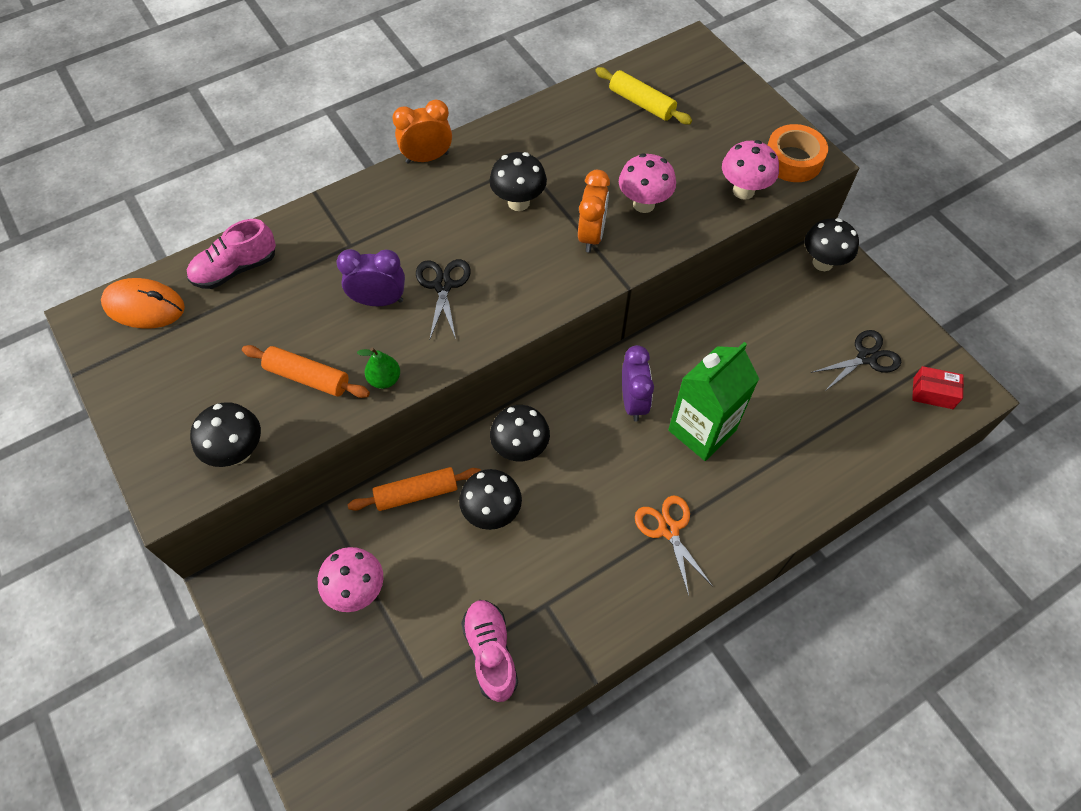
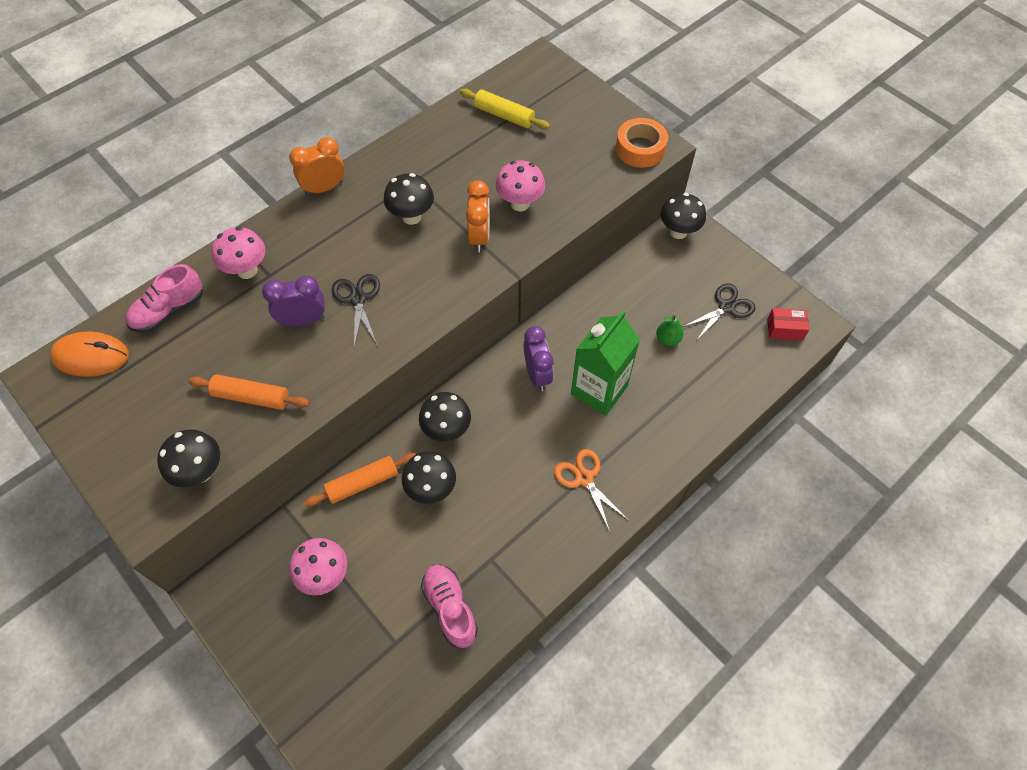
camera: 10 degrees left, 0 degrees up
green pear [357,348,400,389] -> green pear moved to [656,315,683,346]
pink mushroom [722,140,779,200] -> pink mushroom moved to [212,227,265,279]

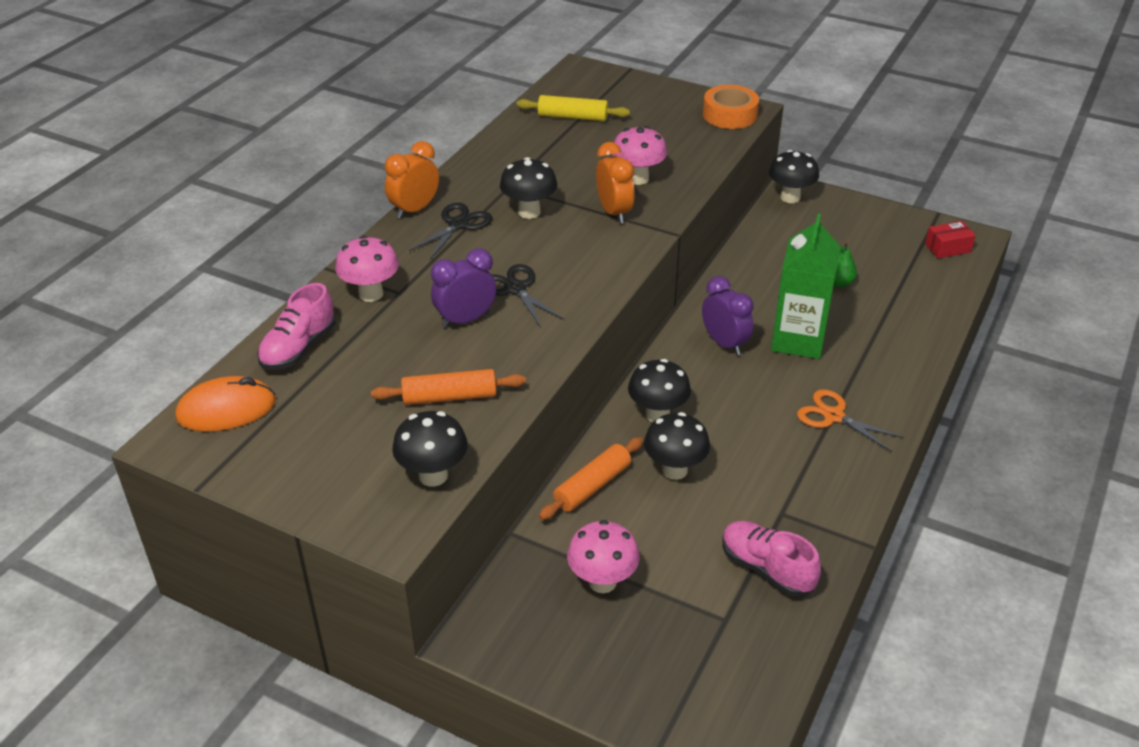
camera: 20 degrees left, 20 degrees down
black scissors [683,284,755,340] -> black scissors moved to [409,203,492,259]

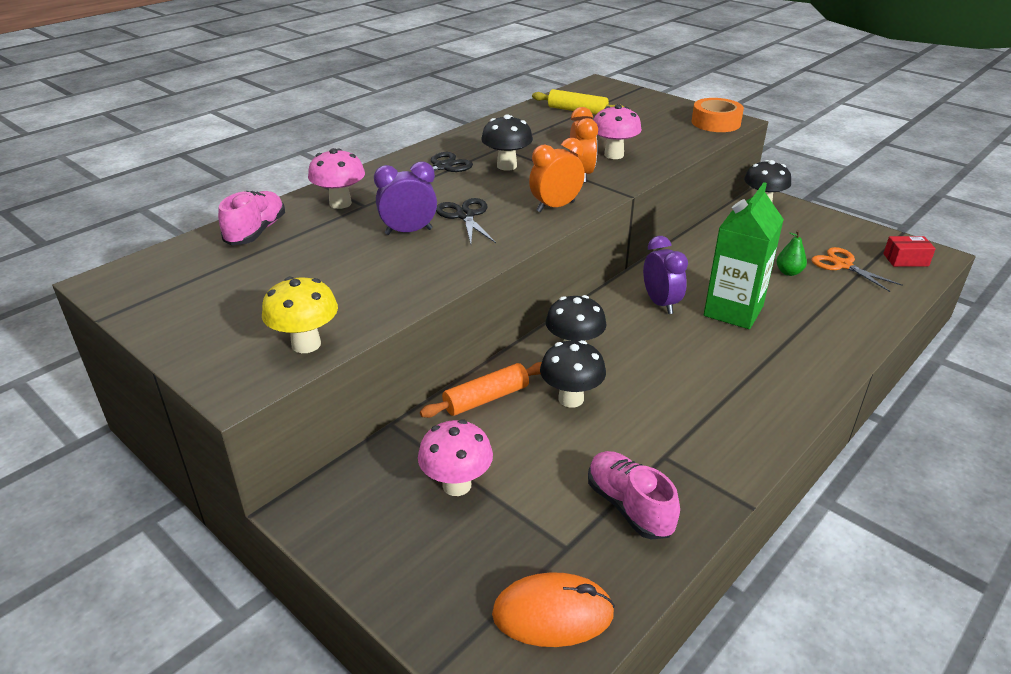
camera: 15 degrees right, 5 degrees down
orange mouse [175,376,276,432] -> orange mouse moved to [492,572,615,647]
pink shoe [257,283,336,370] -> pink shoe turned 150 degrees clockwise [218,191,285,245]
orange rolling pin [371,369,526,405] -> none
orange clock [385,141,439,219] -> orange clock moved to [529,138,585,212]
black mushroom [392,411,468,487] -> yellow mushroom [262,277,338,353]
orange scissors [797,389,904,452] -> orange scissors moved to [812,247,902,292]

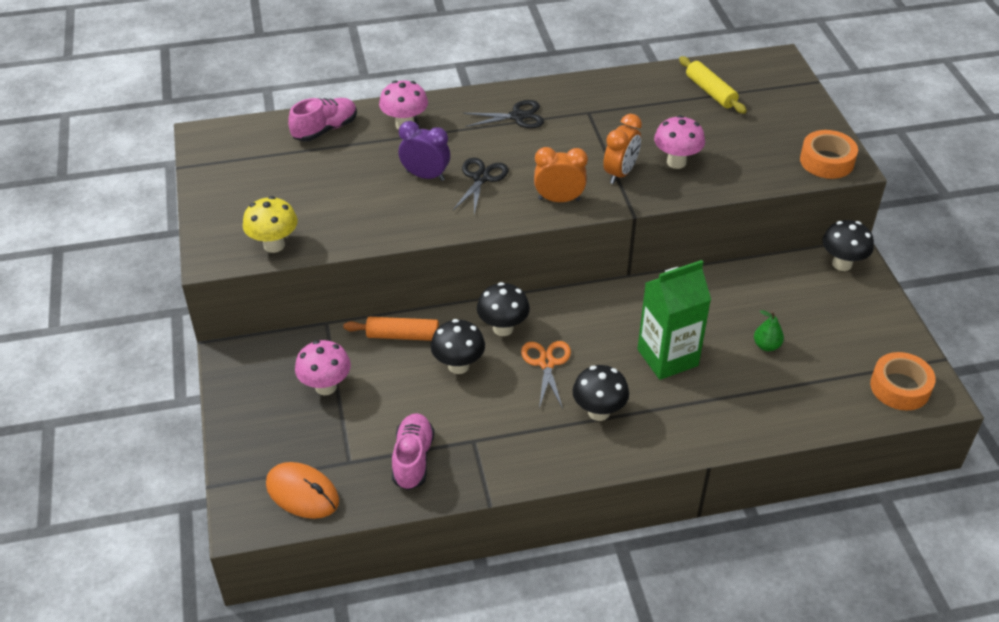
camera: 35 degrees right, 10 degrees up
black mushroom [481,114,533,171] -> black mushroom moved to [573,365,629,421]
purple clock [643,236,688,314] -> none
orange scissors [812,247,902,292] -> orange scissors moved to [521,341,571,409]
red box [883,236,936,267] -> orange tape [870,352,936,410]

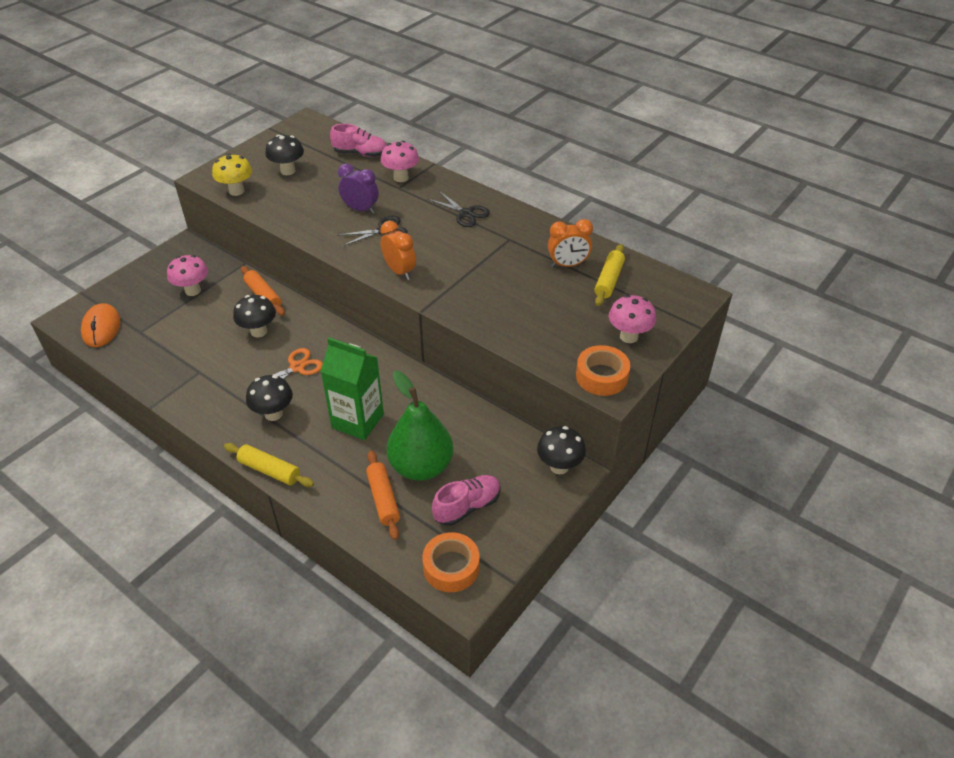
camera: 50 degrees right, 0 degrees up
pink shoe [392,413,434,490] -> pink shoe moved to [432,475,501,526]
purple clock [399,121,450,181] -> purple clock turned 45 degrees counterclockwise [338,163,379,214]
black mushroom [477,282,530,336] -> black mushroom moved to [265,135,304,175]
orange clock [603,114,642,184] -> orange clock moved to [548,219,593,267]
pink mushroom [654,115,705,169] -> pink mushroom moved to [609,295,656,343]
green pear [754,310,784,351] -> green pear [387,371,453,481], size x2.47
none -> yellow rolling pin [224,443,314,487]
none -> orange rolling pin [366,451,400,540]

